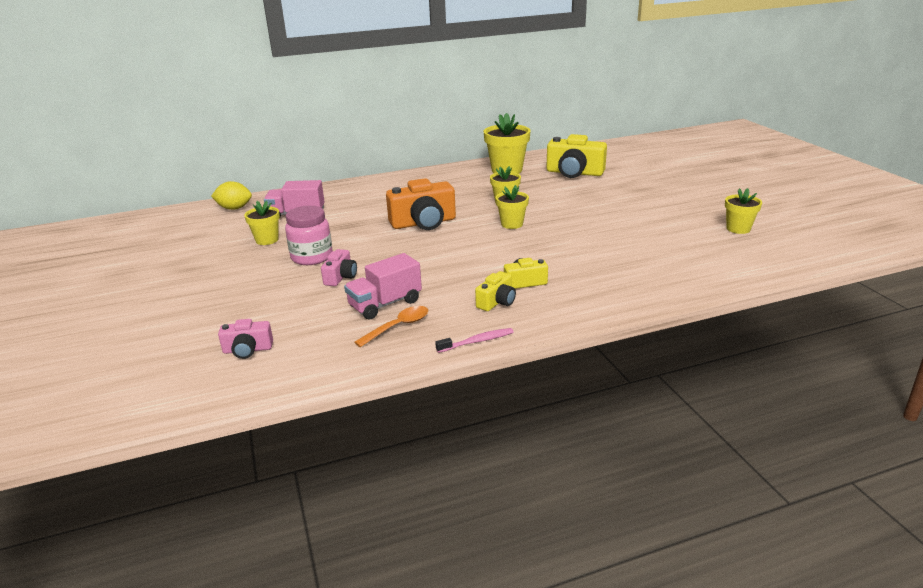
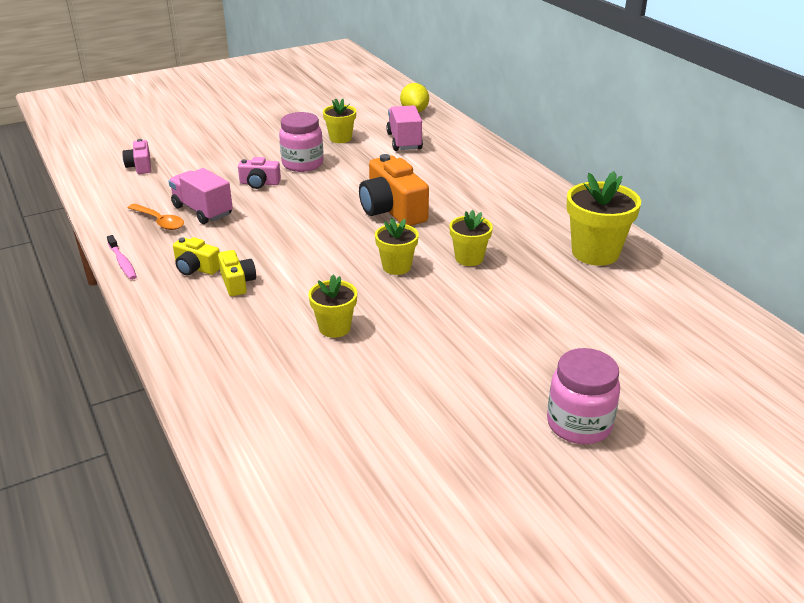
camera: 80 degrees right, 5 degrees up
yellow camera [546,134,607,178] -> none
yellow flower pot [725,188,762,234] -> yellow flower pot moved to [308,275,357,338]
none -> pink jar [547,348,620,444]

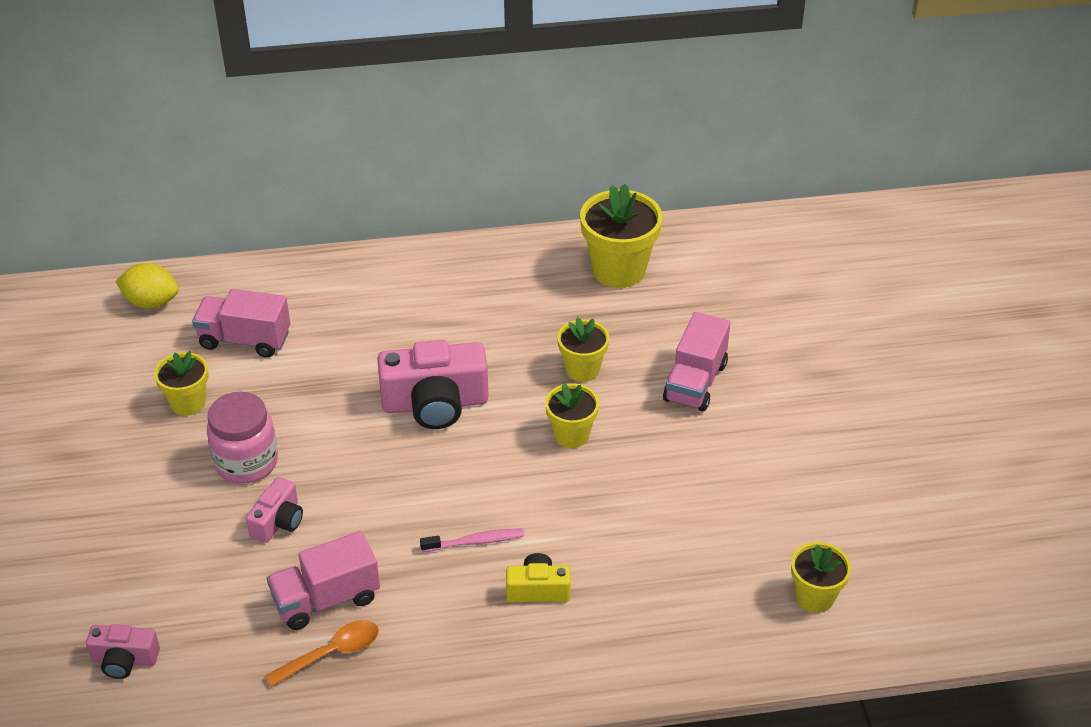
camera: 70 degrees left, 10 degrees up
pink toothbrush [107,235,137,280] -> pink toothbrush moved to [420,528,524,552]
yellow camera [173,237,220,276] -> none
yellow flower pot [308,275,357,338] -> yellow flower pot moved to [791,542,851,613]
orange camera [359,154,429,226] -> pink camera [377,340,489,429]
pink jar [547,348,620,444] -> none
none -> pink truck [663,312,730,412]

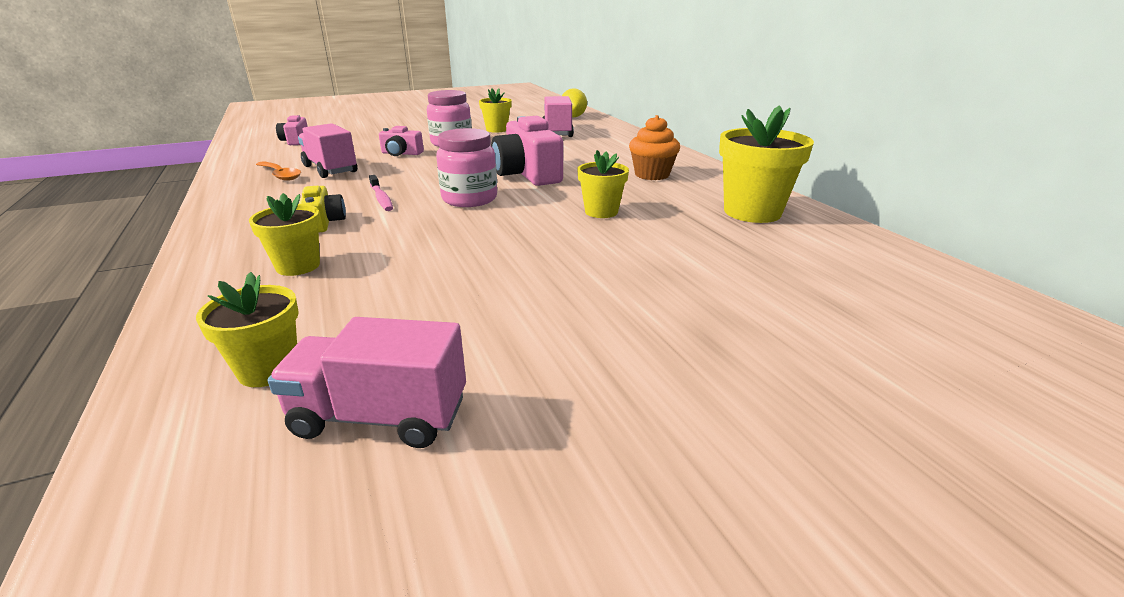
camera: 75 degrees right, 15 degrees down
yellow flower pot [545,383,599,448] -> yellow flower pot moved to [249,193,321,276]
pink truck [663,312,730,412] -> pink truck moved to [268,317,466,448]
none -> pink jar [436,128,497,207]
none -> orange cupcake [629,115,680,180]

